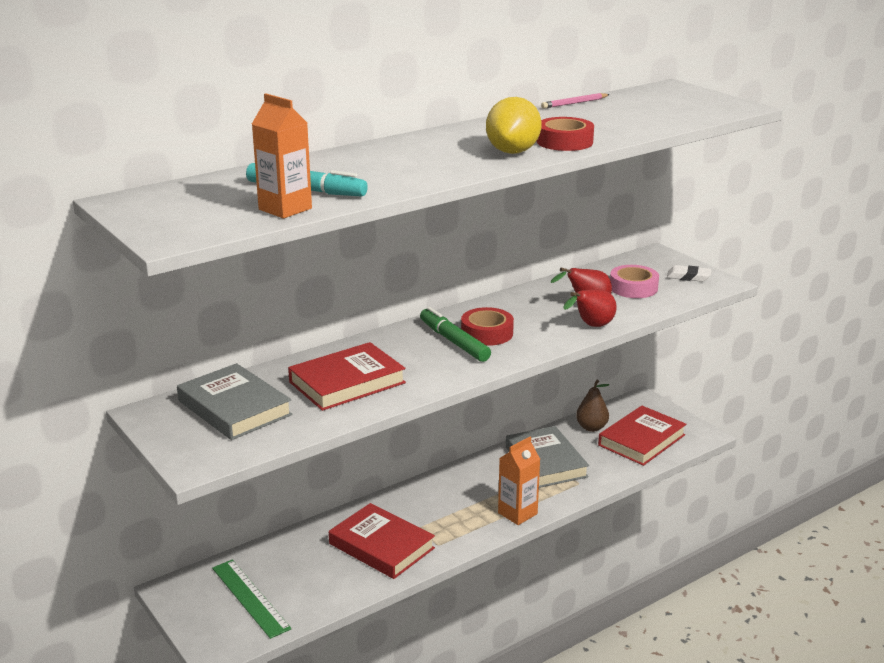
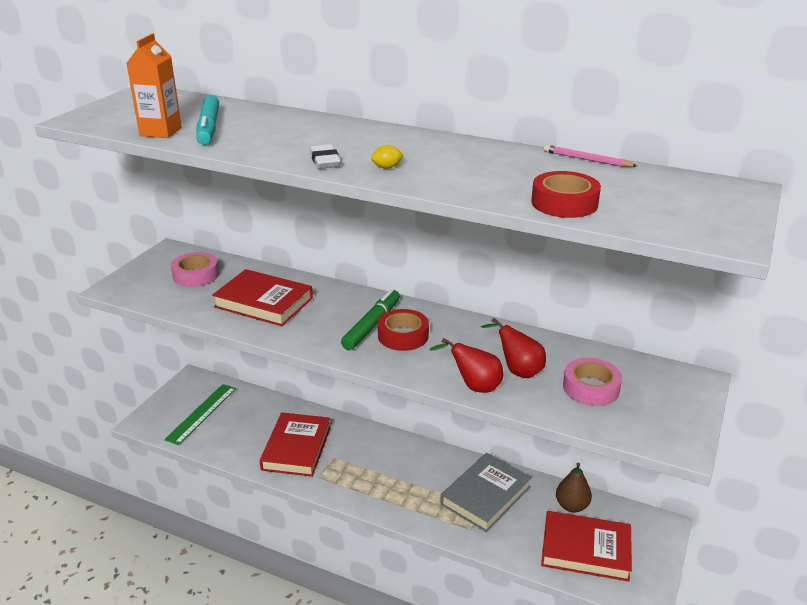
camera: 60 degrees right, 5 degrees up
grey book [177,363,293,440] -> pink tape [171,252,219,287]
yellow lemon [486,97,542,154] -> yellow lemon [371,145,404,169], size x0.41
orange carton [498,437,540,525] -> none
red tape [536,117,594,151] -> red tape moved to [531,171,601,218]
white eraser [667,265,711,282] -> white eraser moved to [310,144,341,169]

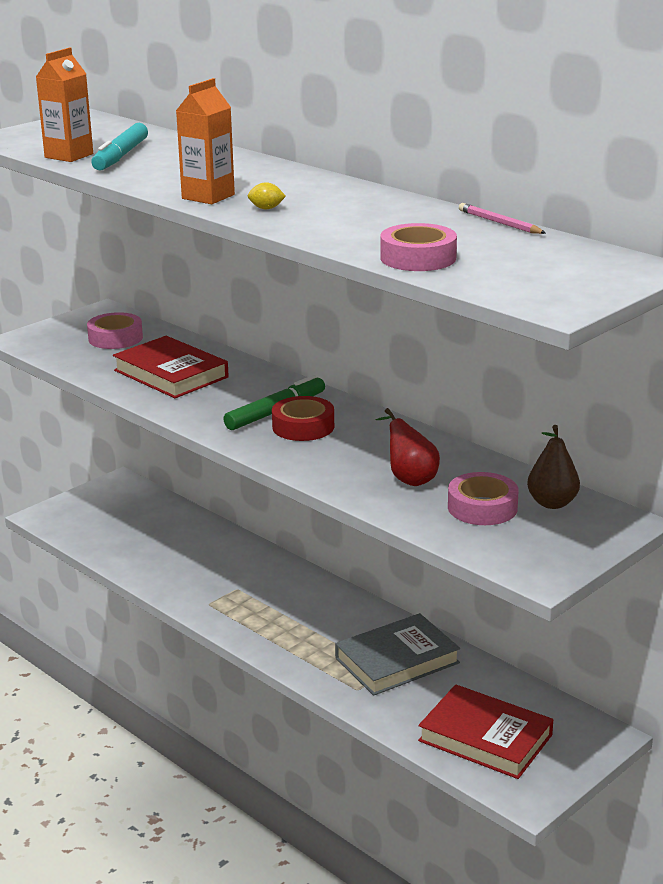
camera: 20 degrees right, 5 degrees down
green ruler [164,384,236,445] -> none
red book [260,412,331,477] -> none
white eraser [310,144,341,169] -> orange carton [176,78,235,204]
red pear [429,338,503,393] -> none
red tape [531,171,601,218] -> pink tape [380,223,457,271]
brown pear [556,463,592,513] -> brown pear moved to [527,425,580,509]

